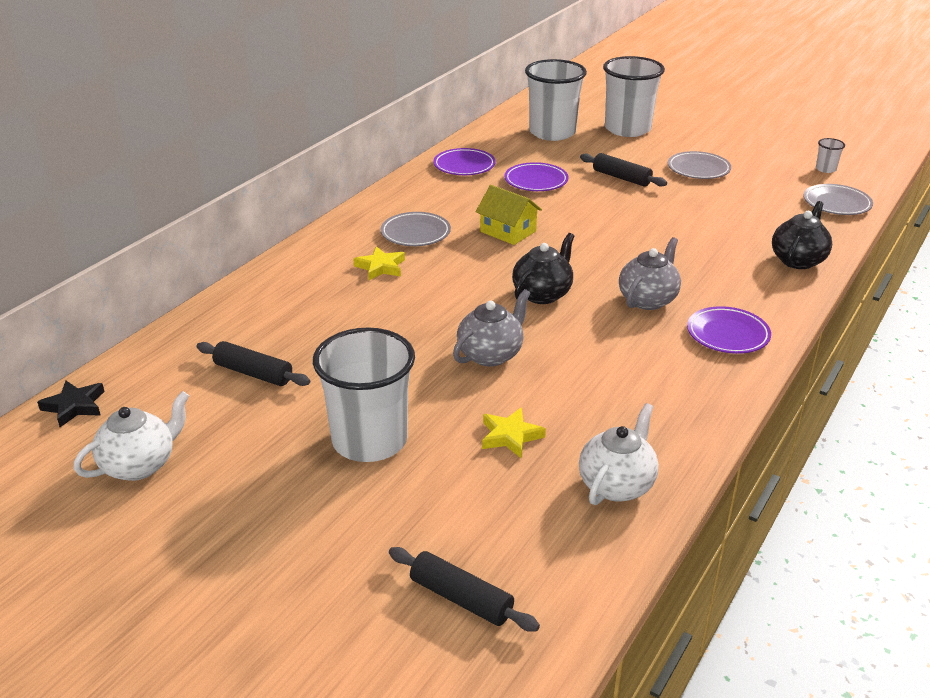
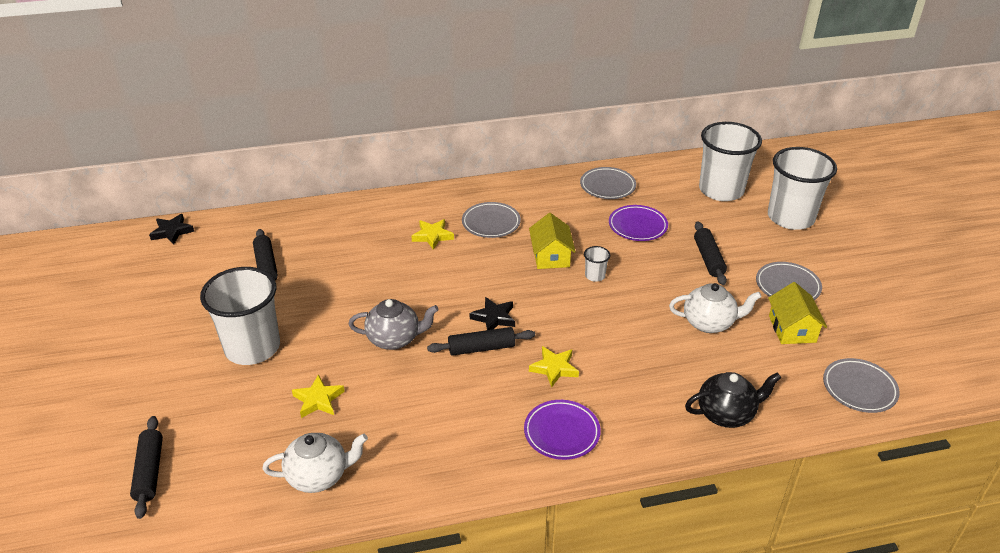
camera: 45 degrees right, 5 degrees up
white teapot [74,391,189,481] -> white teapot moved to [669,283,762,333]
purple plate [433,148,496,175] -> grey plate [580,167,636,199]
black teapot [512,233,575,304] -> black star [470,297,515,330]
grey teapot [619,237,681,310] -> yellow star [529,346,579,388]
white cup [816,138,845,173] -> white cup moved to [584,246,610,282]
none -> black rolling pin [427,327,535,356]
none -> yellow house [768,282,827,344]

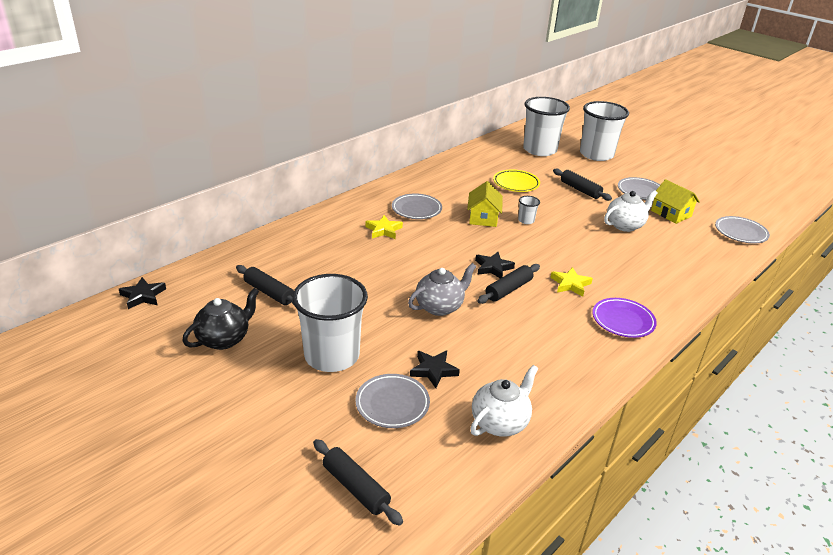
camera: 35 degrees left, 5 degrees down
yellow star [292,374,345,418] -> black star [410,350,460,388]
yellow house [529,213,576,269] -> yellow house turned 45 degrees clockwise [467,181,503,227]
grey plate [580,167,636,199] -> grey plate moved to [355,374,430,428]
purple plate [609,205,668,241] -> yellow plate [493,169,540,192]
black teapot [685,372,781,428] -> black teapot moved to [182,288,259,350]

